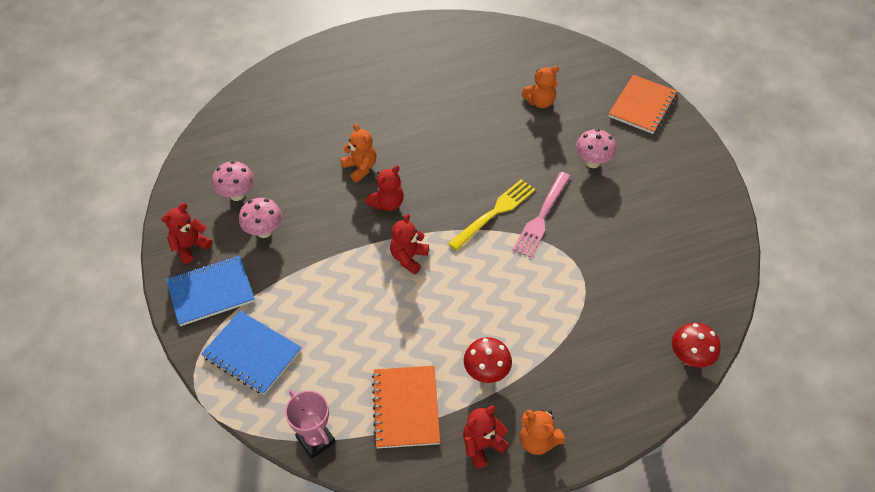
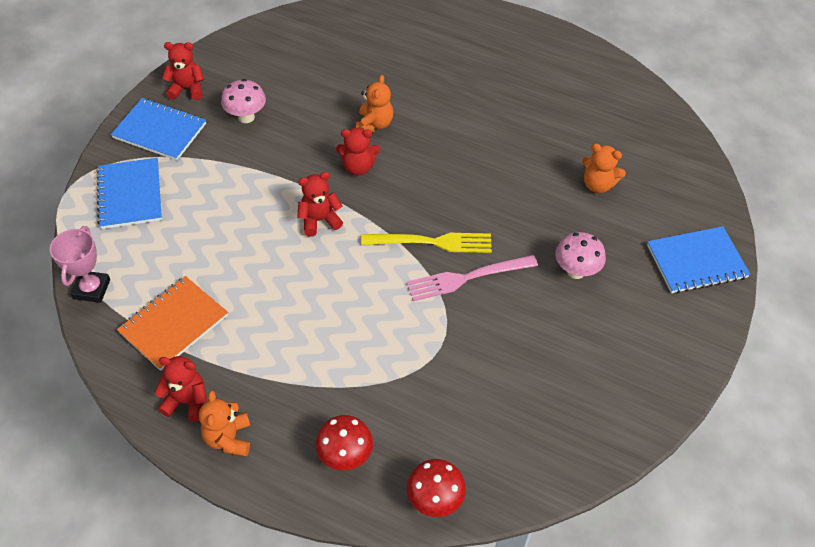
camera: 45 degrees right, 0 degrees up
pink mushroom [212,161,254,201] -> none
red mushroom [464,337,512,383] -> red mushroom moved to [315,415,373,471]
orange notebook [608,75,678,134] -> blue notebook [647,226,750,293]

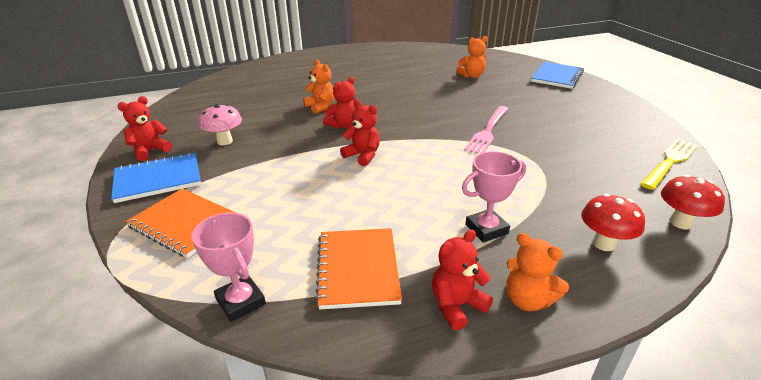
camera: 45 degrees left, 20 degrees down
blue notebook [96,158,162,229] -> orange notebook [126,189,236,258]
red teddy bear [297,172,343,237] -> red teddy bear turned 105 degrees clockwise [340,100,380,166]
yellow fork [361,233,492,253] -> yellow fork moved to [640,139,698,190]
pink mushroom [555,232,606,279] -> none
none -> pink trophy [462,151,526,242]

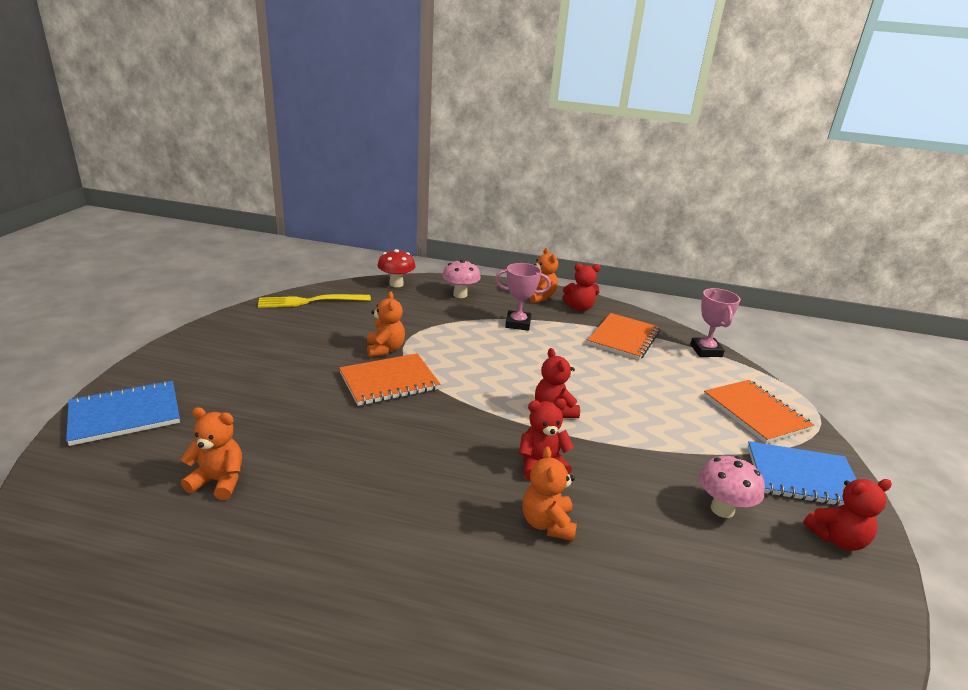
camera: 150 degrees left, 5 degrees down
pink fork [464,106,508,154] -> orange notebook [339,353,440,406]
red mushroom [582,194,645,251] -> pink mushroom [442,259,481,298]
none -> orange teddy bear [367,291,405,357]

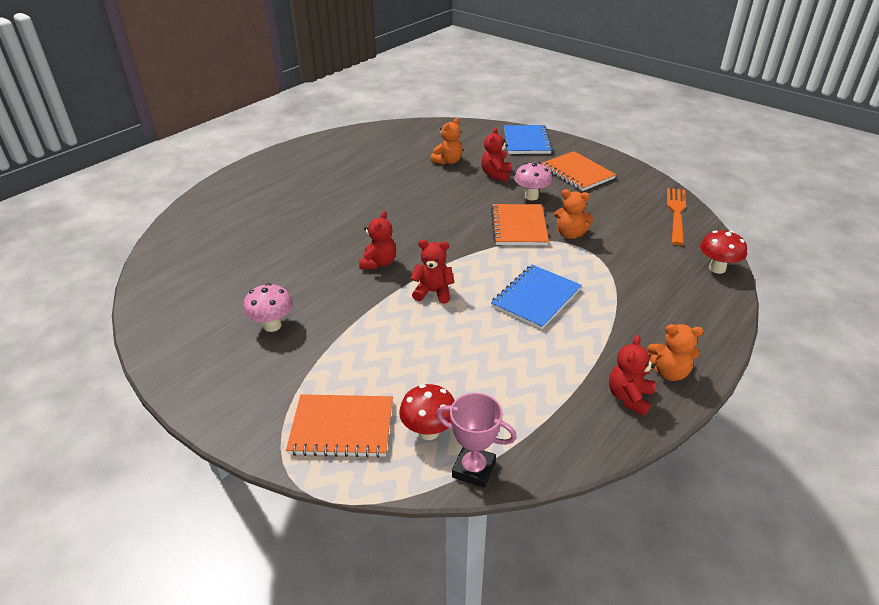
camera: 120 degrees right, 10 degrees up
yellow fork [258,294,371,308] -> orange fork [667,188,686,245]
pink mushroom [442,259,481,298] -> pink mushroom moved to [514,162,552,200]
pink trophy [495,263,551,331] -> none
orange teddy bear [522,446,577,541] -> none
orange notebook [587,313,660,360] -> orange notebook moved to [541,151,616,191]
blue notebook [748,441,857,506] -> blue notebook moved to [491,265,582,330]
red teddy bear [803,479,892,551] -> red teddy bear moved to [481,128,511,182]
none -> red mushroom [399,384,455,440]

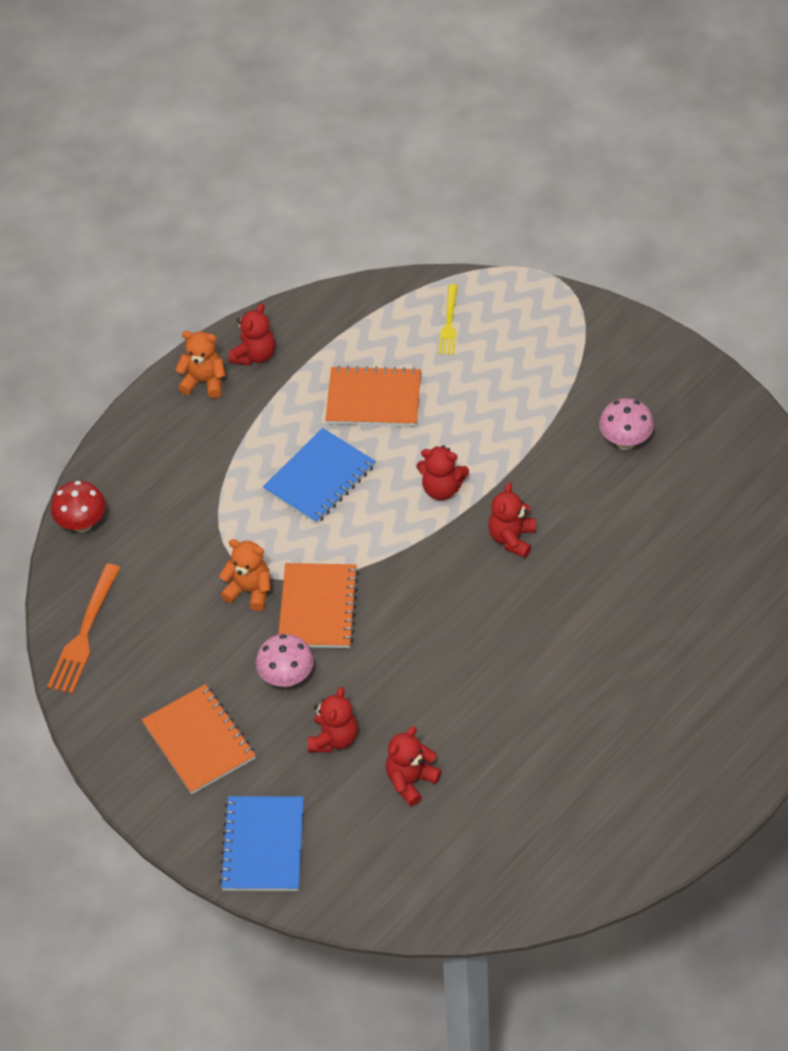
camera: 175 degrees left, 15 degrees up
orange notebook [286,394,393,458] -> orange notebook moved to [325,365,421,426]
red mushroom [399,384,455,440] -> yellow fork [438,284,458,355]
orange teddy bear [430,118,463,165] -> red teddy bear [386,726,442,806]
pink trophy [436,393,517,488] -> none

